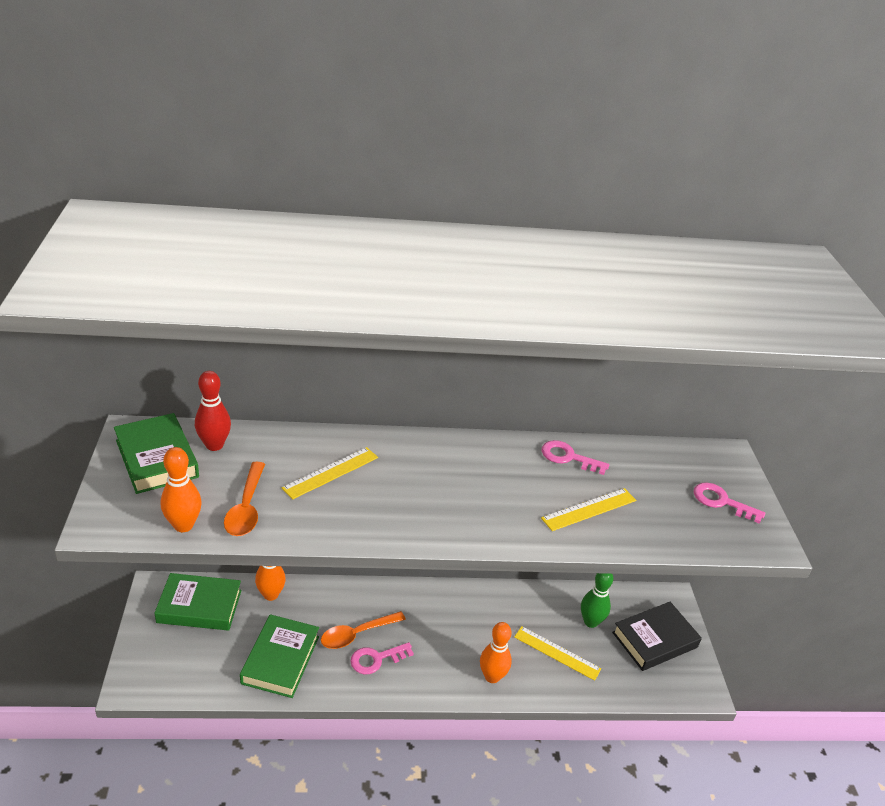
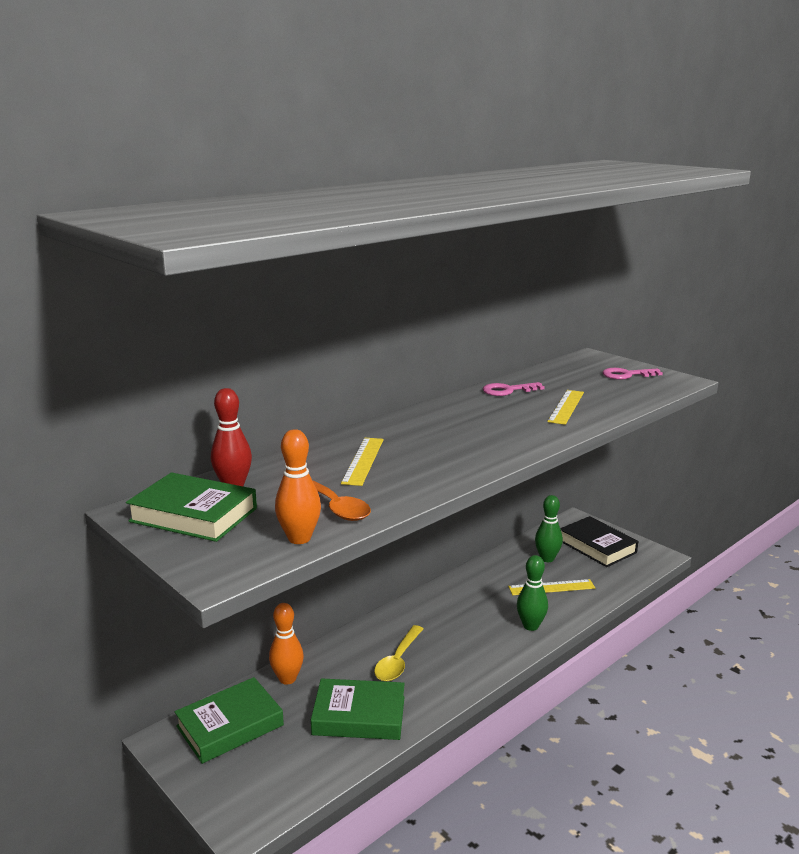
camera: 35 degrees left, 15 degrees down
green book [240,614,319,698] -> green book turned 60 degrees counterclockwise [311,678,405,740]
orange spoon [321,611,406,649] -> yellow spoon [374,625,423,681]
pink key [350,642,414,674] -> none
orange bowling pin [480,622,512,683] -> green bowling pin [517,555,548,631]
black book [612,602,702,671] -> black book turned 60 degrees counterclockwise [560,516,639,567]

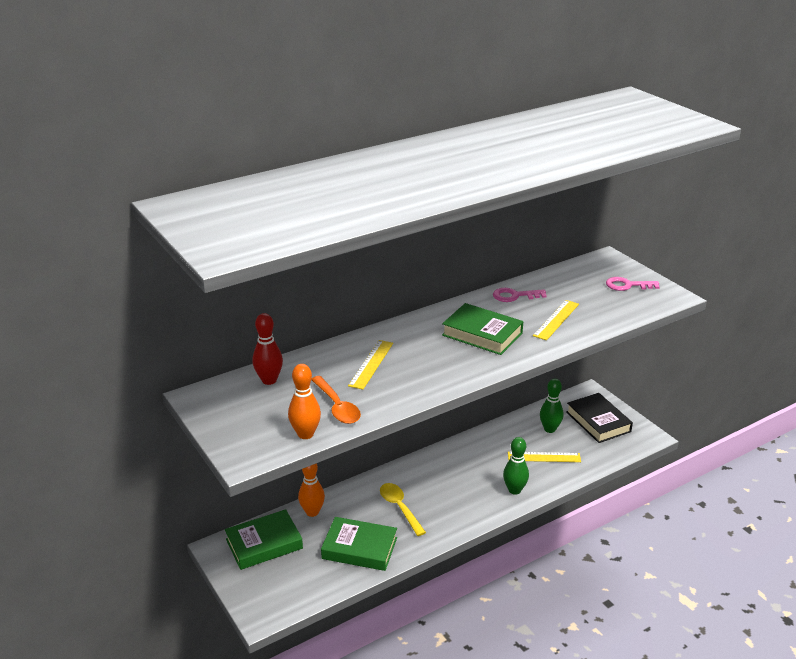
camera: 10 degrees right, 10 degrees up
green book [126,472,257,542] -> green book moved to [442,303,523,355]
yellow spoon [374,625,423,681] -> yellow spoon turned 120 degrees clockwise [380,483,426,536]

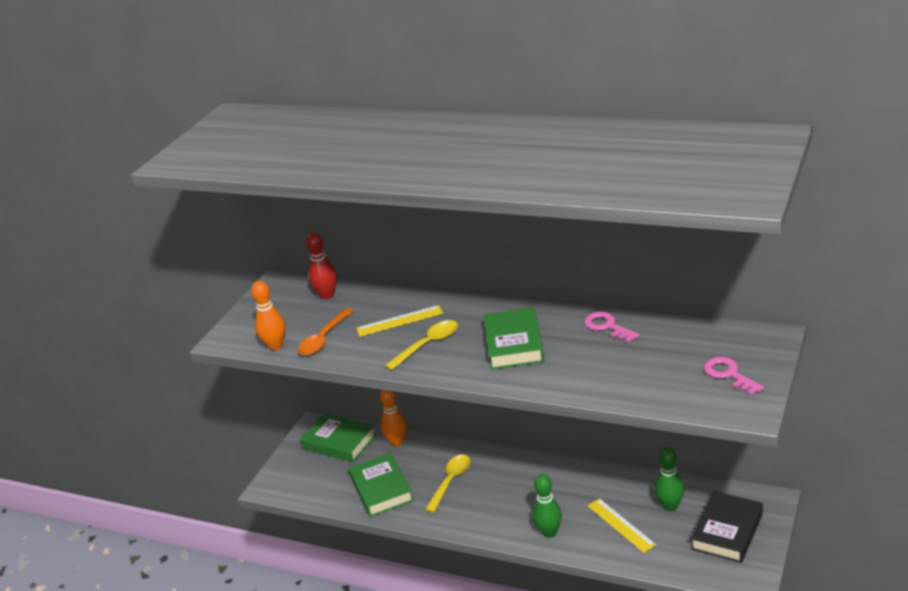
camera: 60 degrees right, 0 degrees up
yellow ruler [533,300,579,341] -> none
none -> yellow spoon [385,320,458,370]

